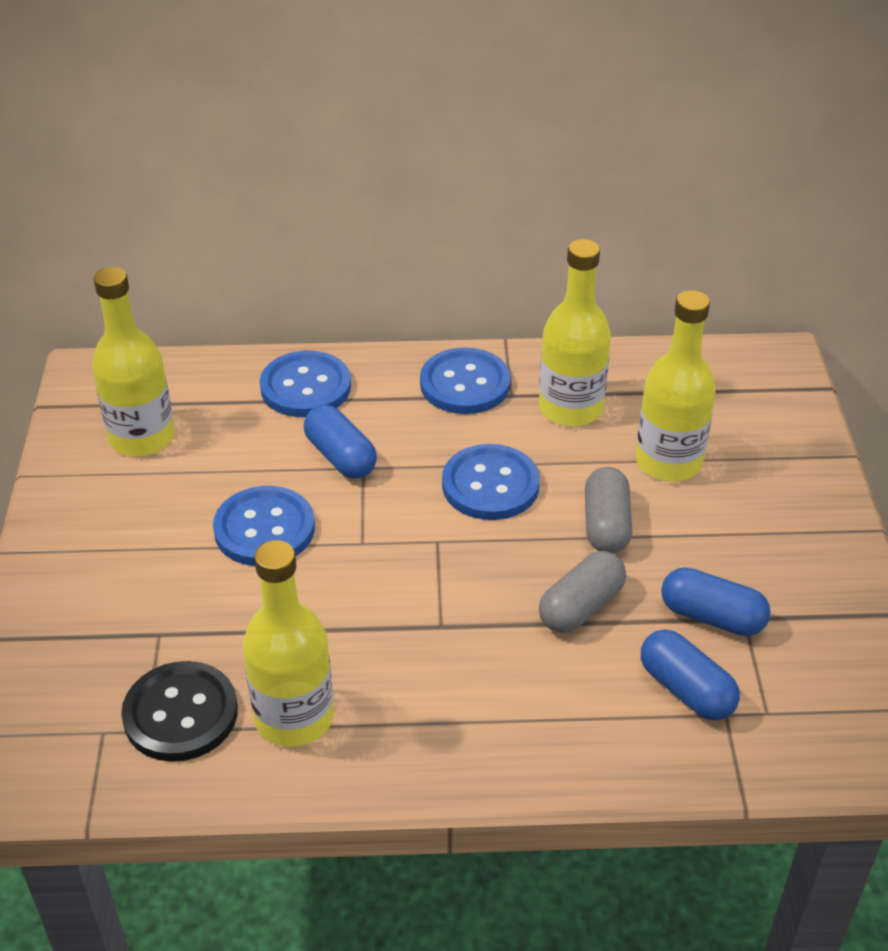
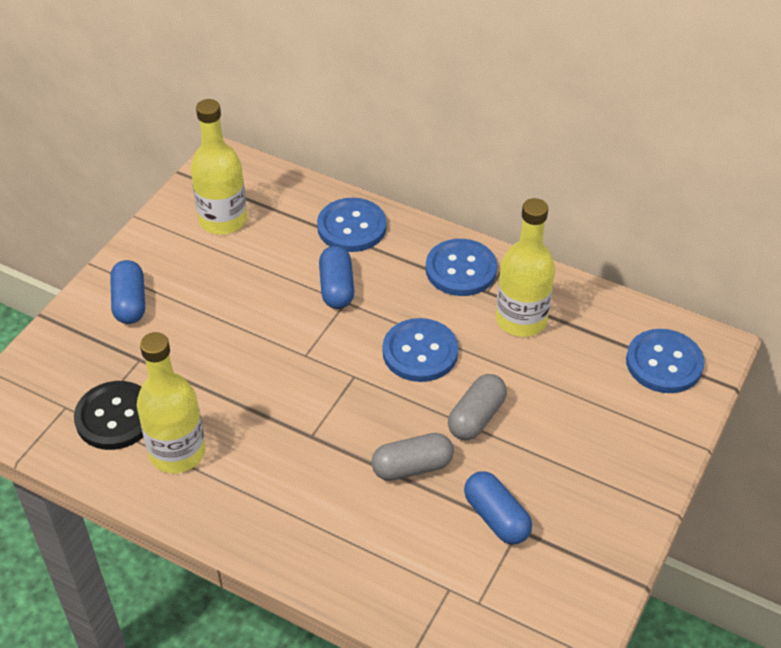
camera: 30 degrees right, 5 degrees up
blue button [213,486,315,566] -> blue button moved to [626,329,704,393]
yellow bottle [636,290,716,482] -> none
blue capsule [641,629,740,721] -> blue capsule moved to [110,260,145,324]

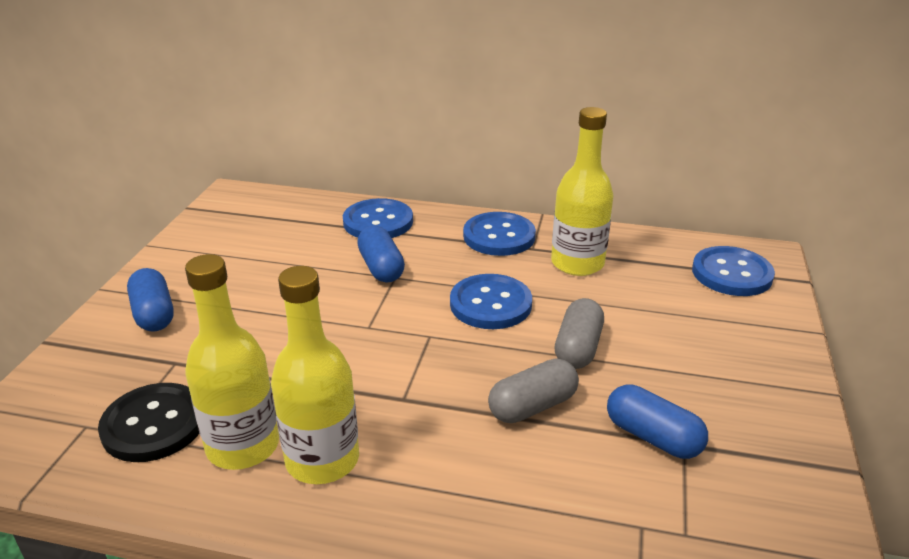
camera: 15 degrees left, 15 degrees down
yellow bottle [191,99,247,235] -> yellow bottle moved to [271,266,359,484]

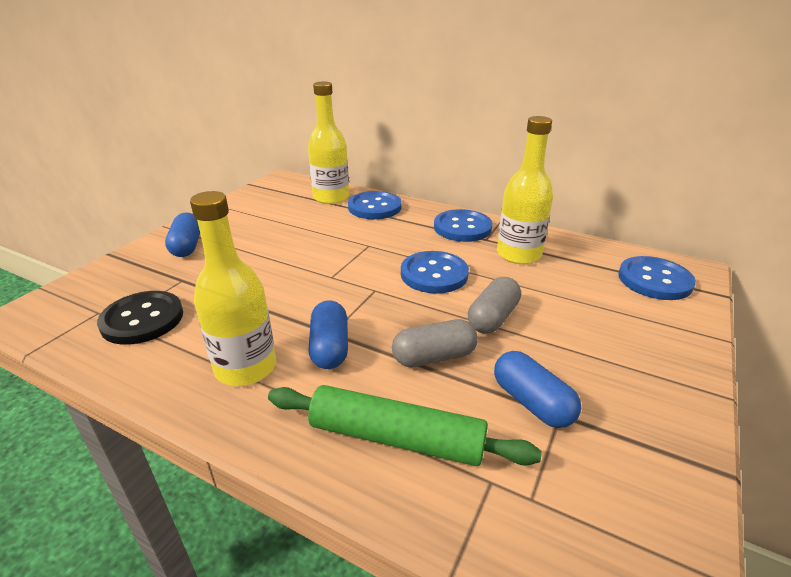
camera: 15 degrees right, 0 degrees up
yellow bottle [185,254,279,470] -> yellow bottle moved to [308,81,349,204]
blue capsule [357,226,405,283] -> blue capsule moved to [308,300,348,369]
none -> green rolling pin [268,385,542,466]

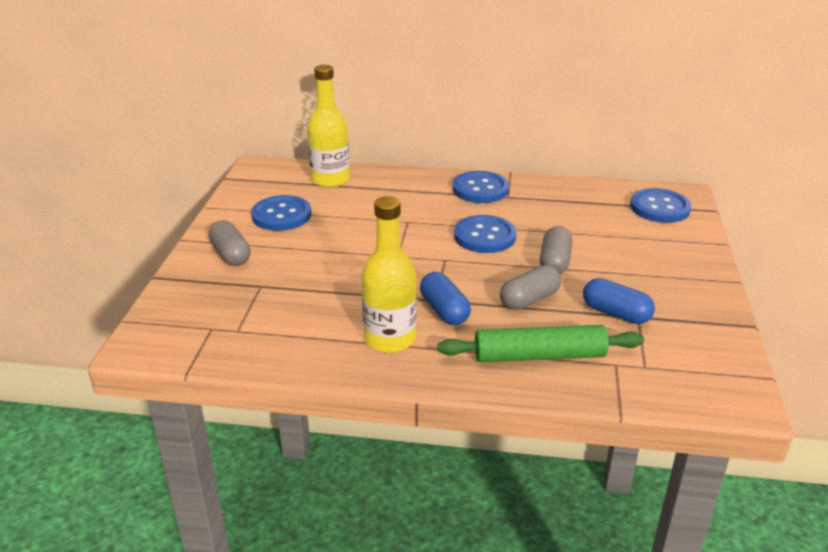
camera: 20 degrees left, 0 degrees up
black button [97,291,183,345] -> none
blue capsule [165,213,200,257] -> grey capsule [208,220,251,266]
blue button [348,191,402,219] -> blue button moved to [251,195,312,231]
yellow bottle [497,116,553,264] -> none

